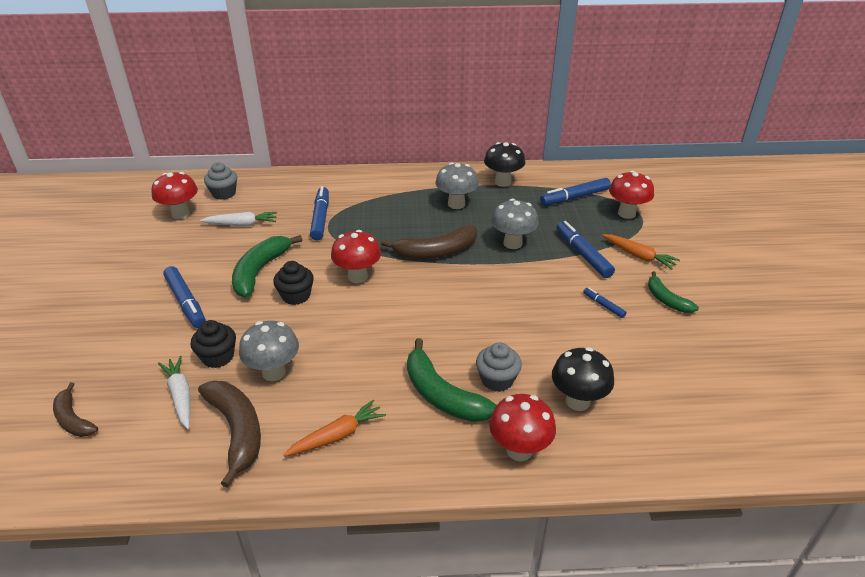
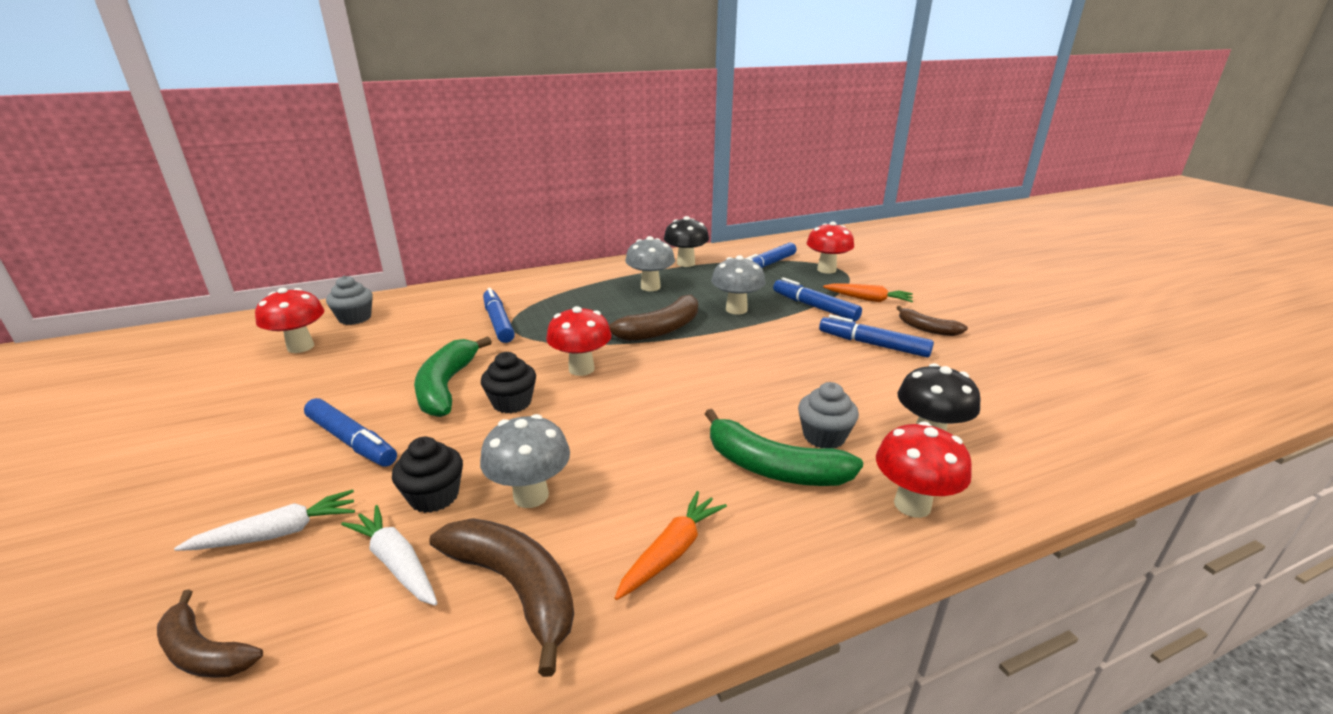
camera: 20 degrees left, 10 degrees down
white carrot [200,212,277,226] -> white carrot moved to [174,489,355,551]
blue marker [583,288,626,318] -> blue marker [819,315,934,358], size x1.93
green banana [648,271,699,313] -> brown banana [896,306,968,336]

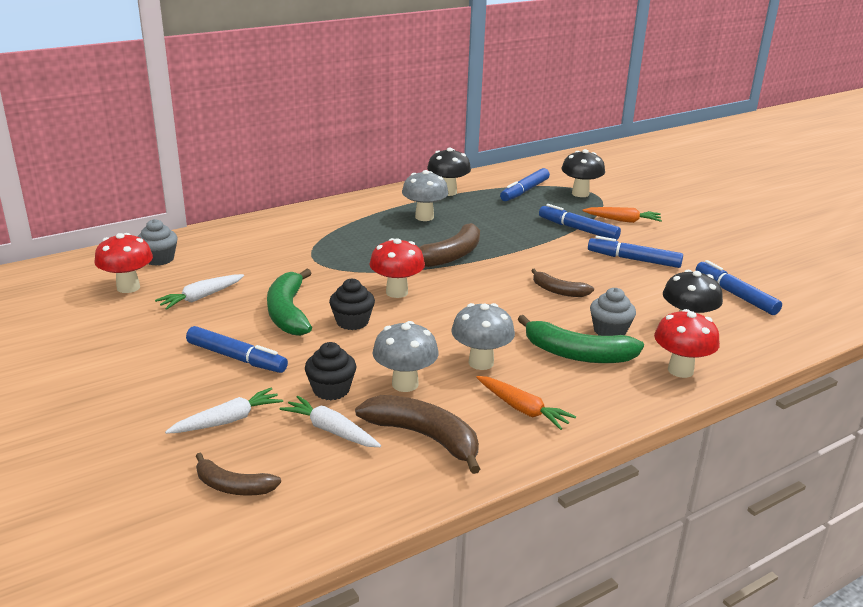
camera: 10 degrees left, 0 degrees up
blue marker [483,288,515,343] -> blue marker moved to [696,260,782,315]
orange carrot [615,491,727,600] -> orange carrot turned 105 degrees clockwise [476,376,576,430]
grey mushroom [711,255,766,315] -> grey mushroom moved to [451,303,515,370]
red mushroom [807,221,854,274] -> black mushroom [562,149,605,197]
brown banana [896,306,968,336] -> brown banana moved to [531,269,594,297]
none -> white carrot [155,274,244,310]

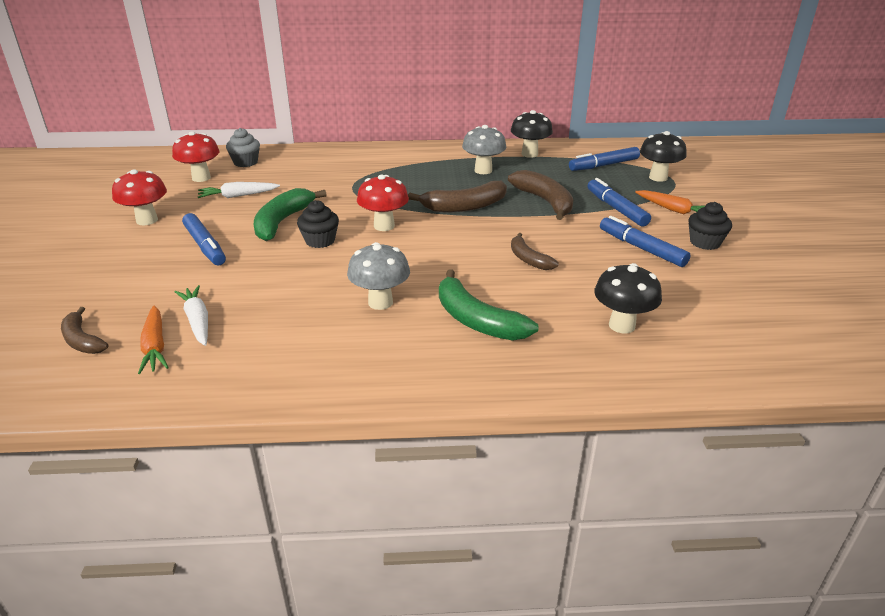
camera: 30 degrees right, 5 degrees up
white carrot [165,387,283,434] -> none
black cupcake [305,342,356,400] -> black cupcake moved to [688,202,732,250]
brown banana [355,395,480,474] -> brown banana moved to [508,170,573,220]
grey mushroom [372,321,439,392] -> none
orange carrot [476,376,576,430] -> orange carrot moved to [138,306,169,374]
grey cupcake [590,288,636,336] -> none
red mushroom [654,309,720,378] -> red mushroom moved to [112,169,167,225]
blue marker [696,260,782,315] -> none

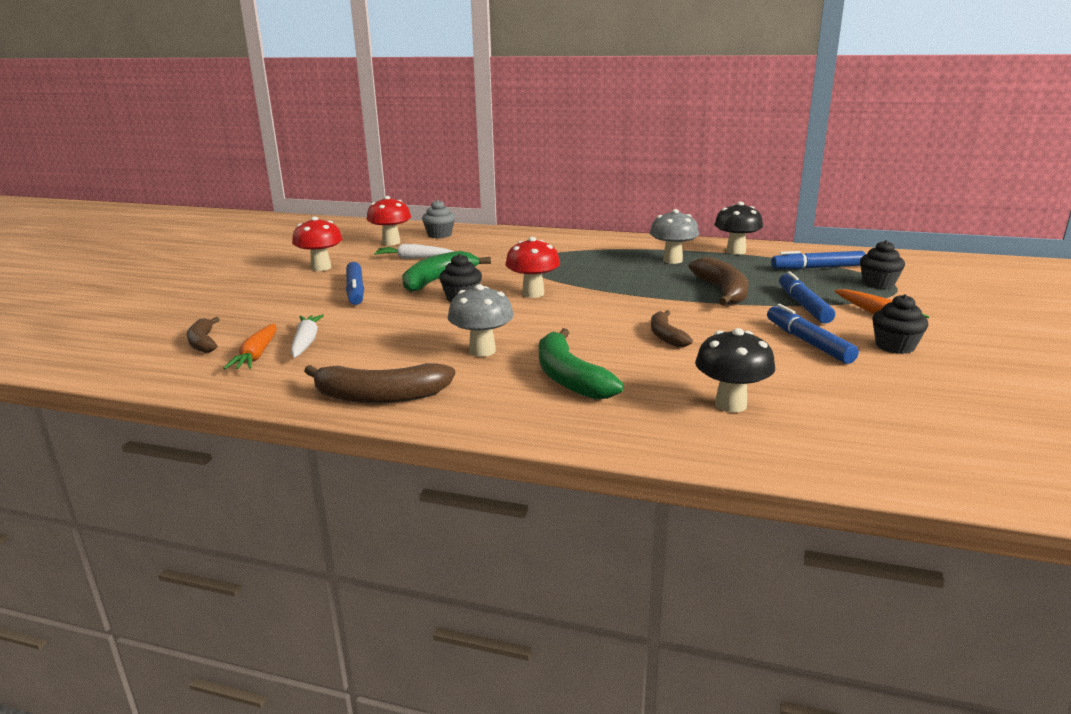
camera: 20 degrees right, 10 degrees down
brown banana [408,181,507,212] -> brown banana moved to [304,363,455,403]
black mushroom [640,131,687,182] -> black cupcake [860,240,905,289]

